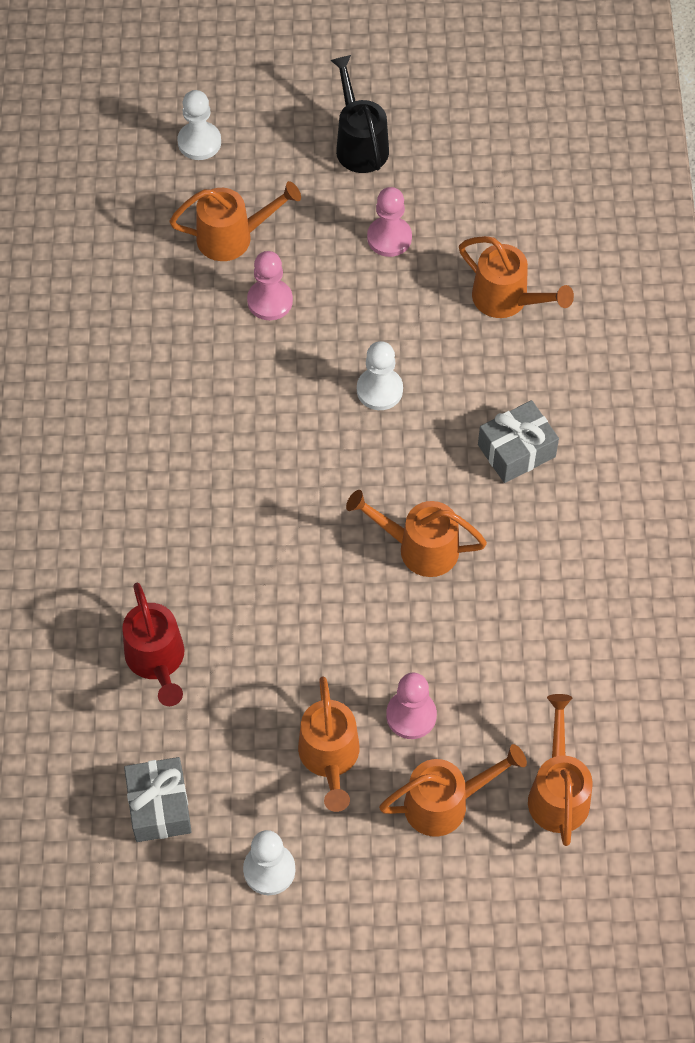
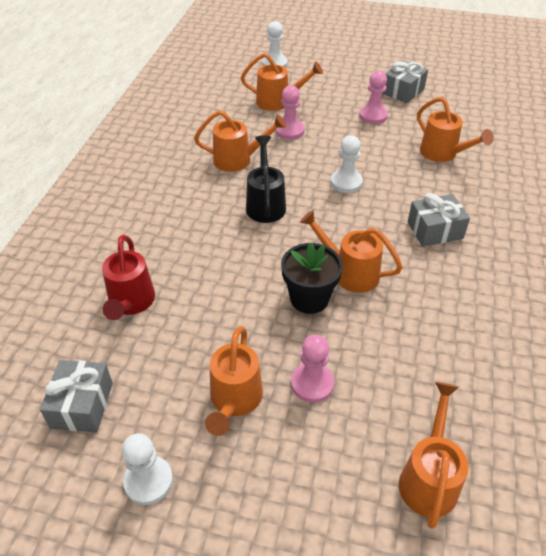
camera: 15 degrees right, 15 degrees down
black watering can [330,55,389,173] -> black watering can moved to [246,136,286,223]
orange watering can [379,744,527,836] -> orange watering can moved to [194,111,286,172]
none -> black flower pot [281,243,343,314]
none -> grey gift [382,60,428,103]

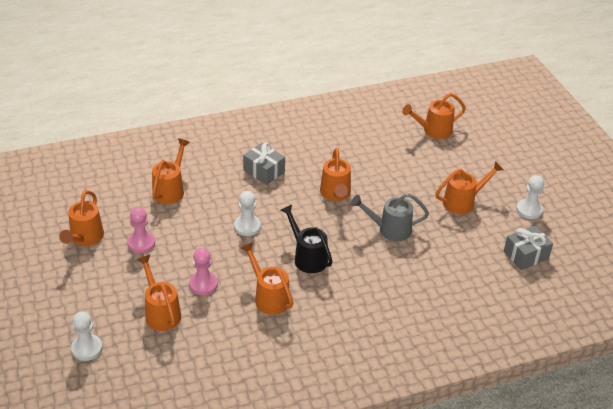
camera: 125 degrees left, 5 degrees down
red watering can [102,235,155,320] -> none
black watering can [246,136,286,223] -> black watering can turned 90 degrees clockwise [281,205,333,273]
black flower pot [281,243,343,314] -> none
pink pawn [291,335,334,403] -> none
grey gift [382,60,428,103] -> orange watering can [59,190,104,246]
none -> grey watering can [351,193,429,241]

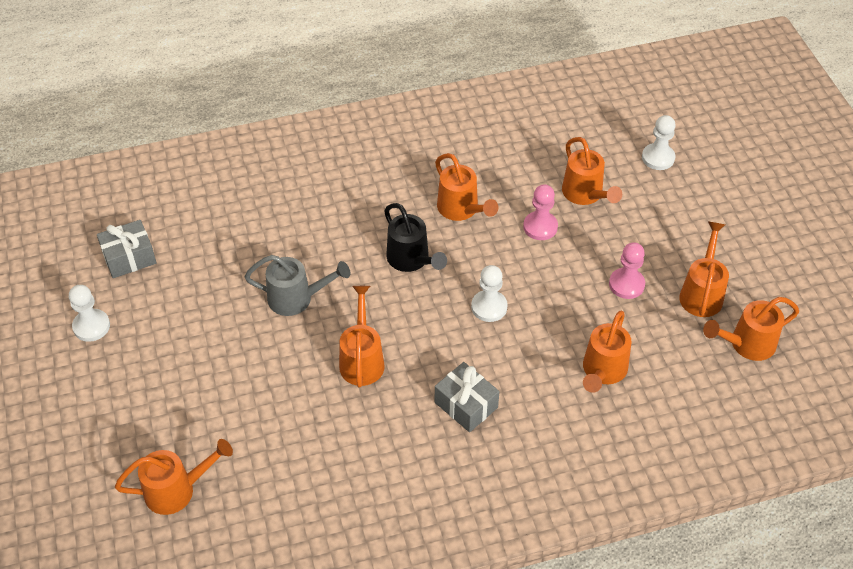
camera: 175 degrees left, 10 degrees up
orange watering can [435,161,504,214] -> orange watering can moved to [703,297,799,361]

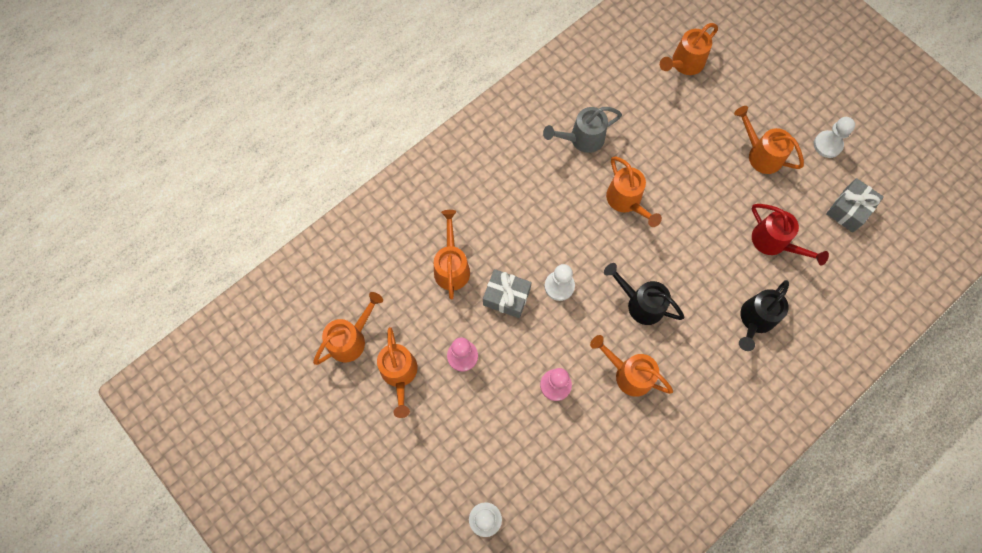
camera: 155 degrees right, 20 degrees up
grey watering can [245,255,350,316] -> grey watering can moved to [543,107,622,153]
grey gift [435,362,500,432] -> grey gift moved to [483,269,532,318]
orange watering can [562,137,622,205] -> orange watering can moved to [734,106,804,174]
none -> black watering can [739,280,789,351]
none -> red watering can [752,204,829,266]

